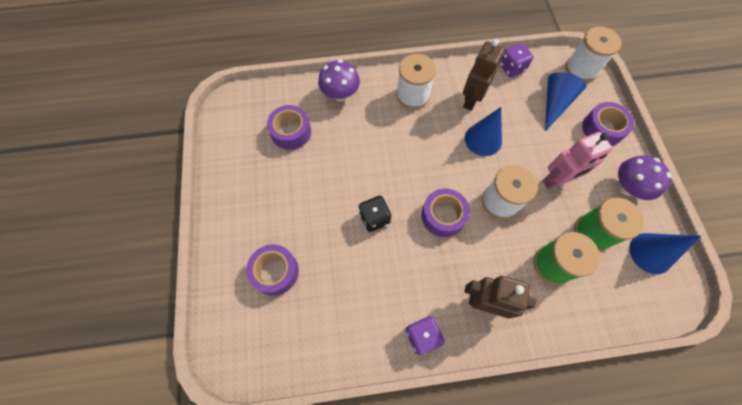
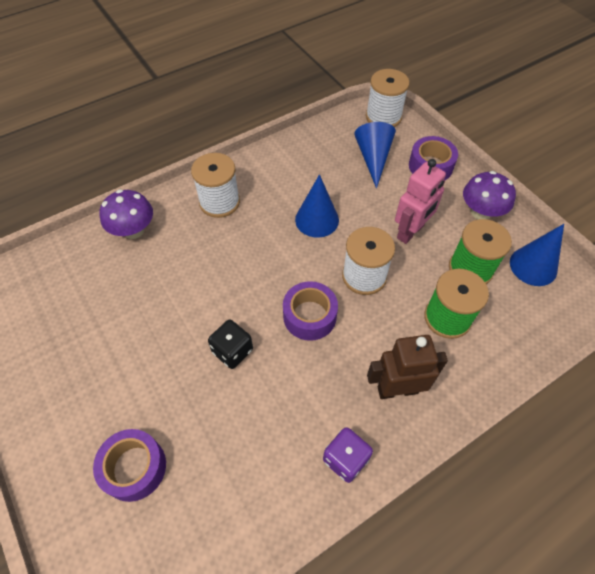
camera: 25 degrees left, 10 degrees down
purple tape [267,105,311,150] -> none
brown robot [463,39,504,111] -> none
purple dice [500,43,534,77] -> none

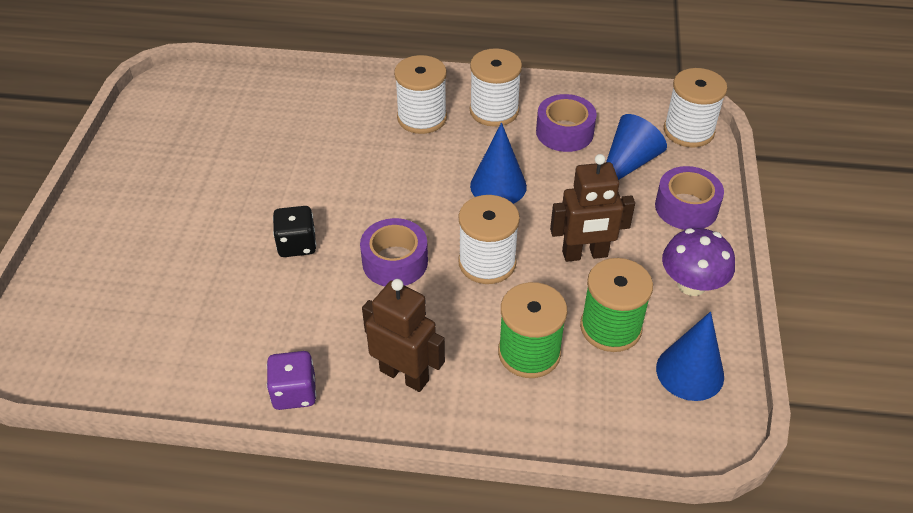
camera: 40 degrees right, 10 degrees down
purple tape [93,429,166,502] -> purple tape moved to [536,94,597,152]
purple mushroom [100,189,153,239] -> none
pink robot [395,159,446,244] -> brown robot [550,154,635,262]
none -> white spool [470,48,522,127]

